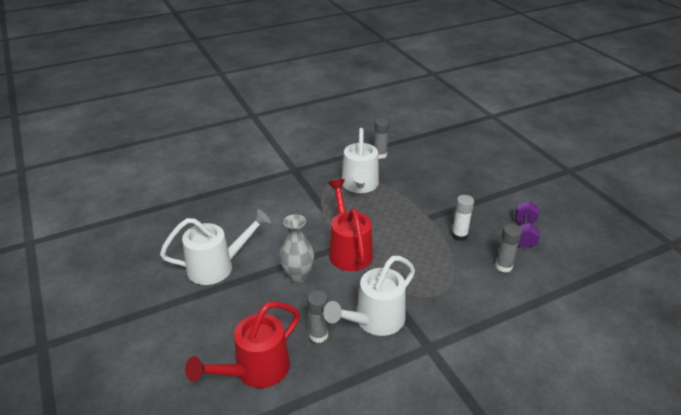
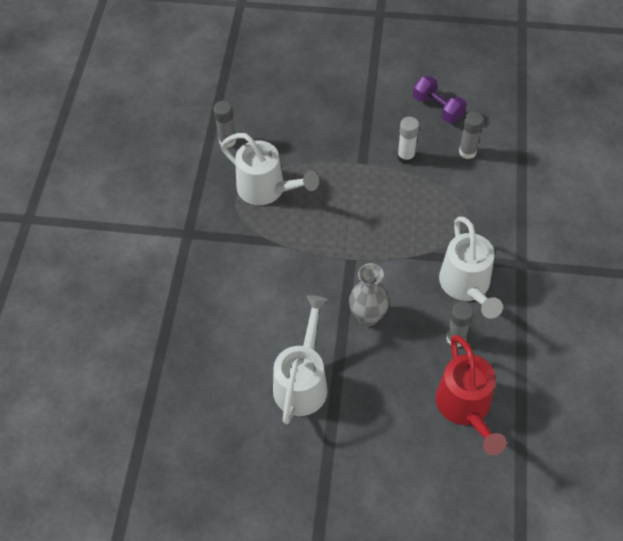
camera: 55 degrees left, 20 degrees up
red watering can [328,179,373,271] -> none

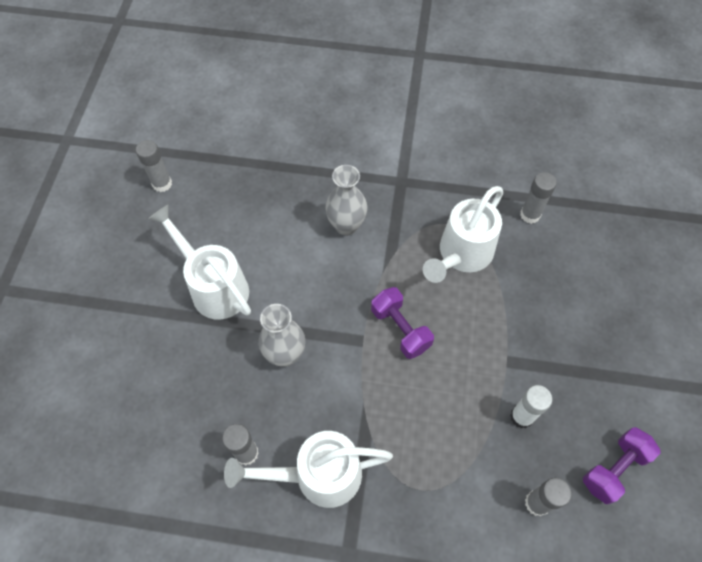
camera: 90 degrees right, 5 degrees up
white watering can [273,295,328,424] -> white watering can turned 150 degrees counterclockwise [148,205,251,320]
red watering can [436,335,507,455] -> none
none -> grey glue stick [136,140,172,192]
none -> grey vase [325,165,368,236]
none -> purple dumbbell [371,287,434,359]

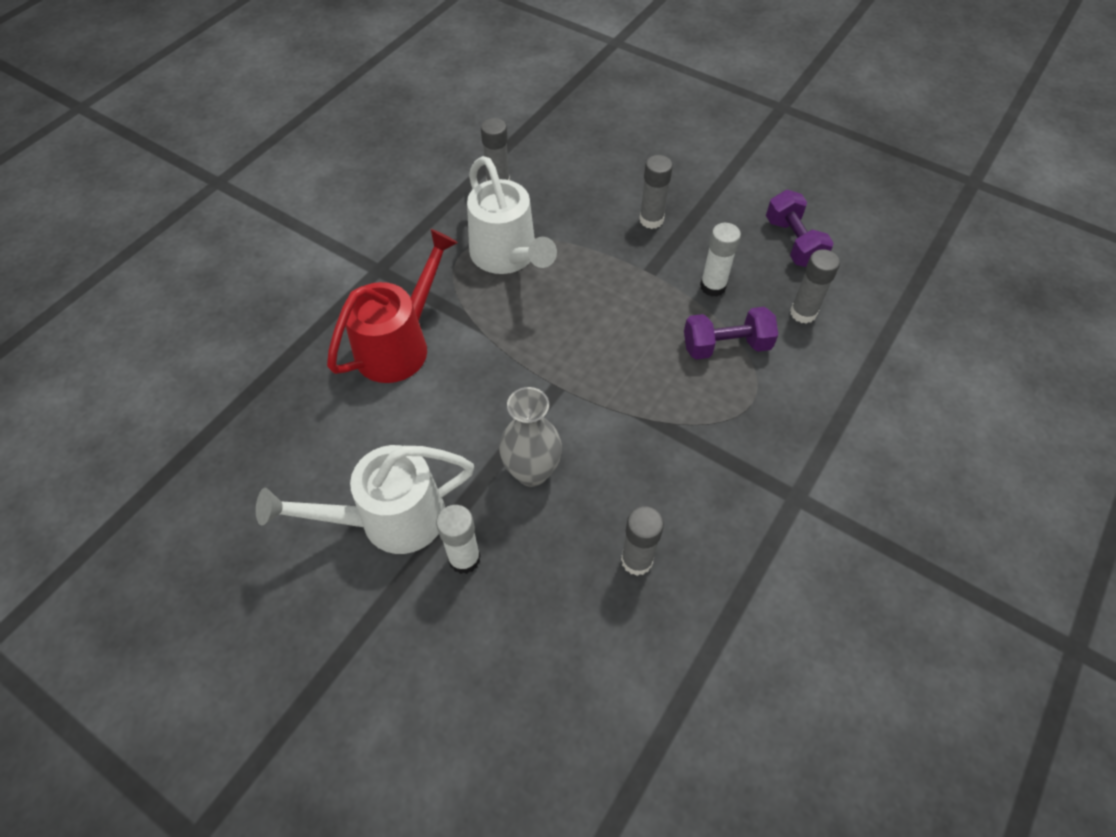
camera: 65 degrees left, 5 degrees down
grey glue stick [136,140,172,192] -> grey glue stick moved to [639,155,673,229]
white watering can [224,431,393,508] -> none
grey vase [325,165,368,236] -> red watering can [327,229,458,383]
purple dumbbell [371,287,434,359] -> purple dumbbell moved to [684,307,778,360]
none -> white glue stick [436,505,480,574]

